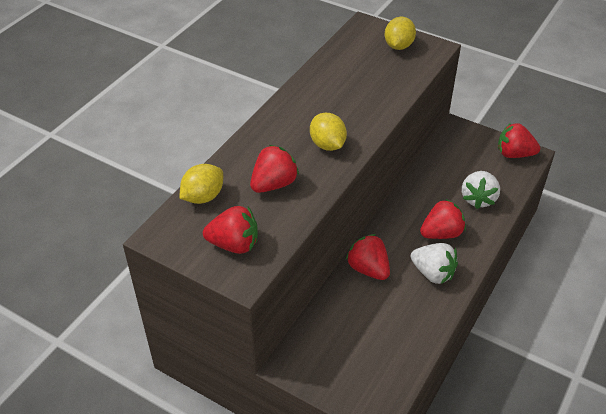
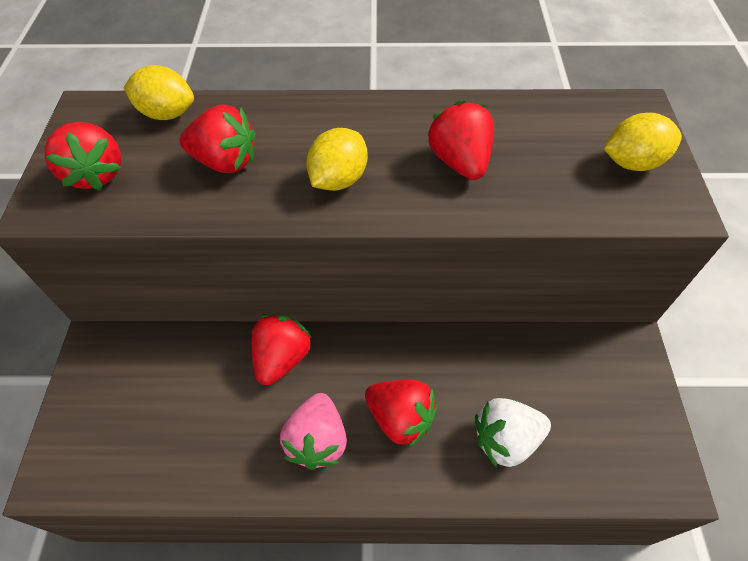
camera: 60 degrees right, 10 degrees up
white strawberry [411,243,458,284] -> pink strawberry [280,393,347,470]
red strawberry [498,123,540,158] -> red strawberry moved to [427,100,494,180]

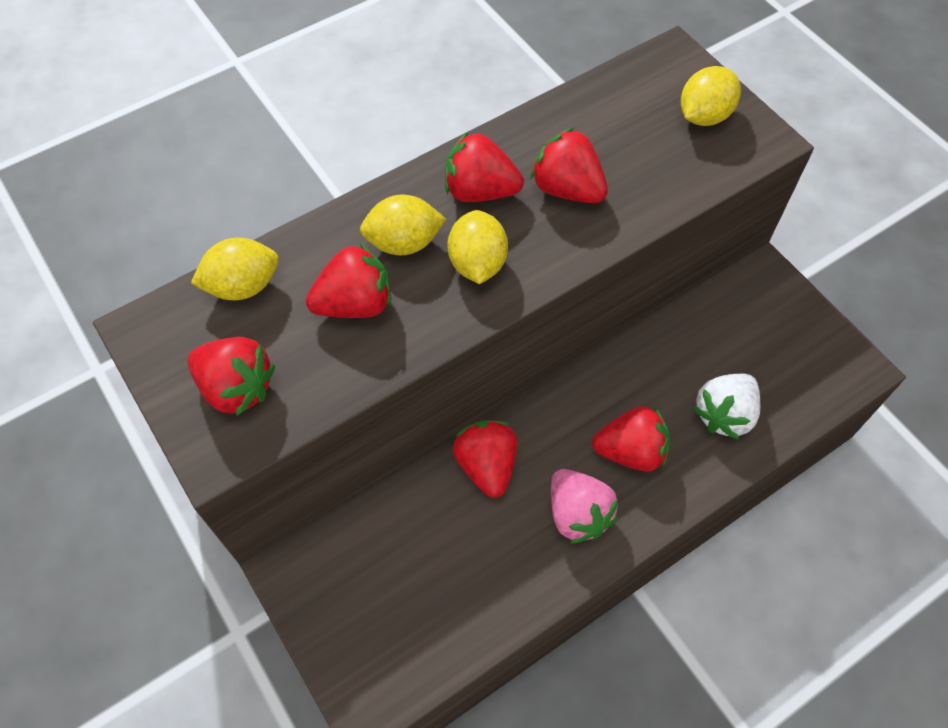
camera: 35 degrees left, 5 degrees up
none -> yellow lemon [360,194,446,255]
none -> red strawberry [445,132,524,202]

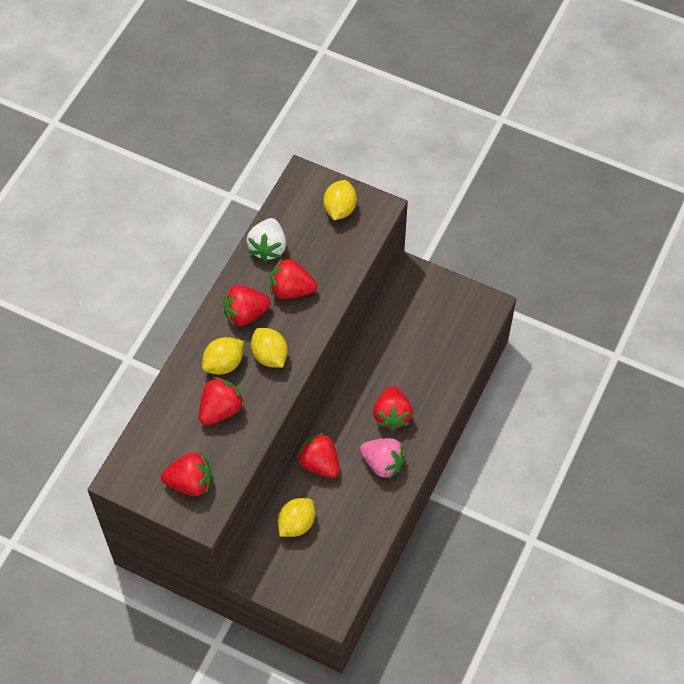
camera: 30 degrees left, 0 degrees up
yellow lemon [191,238,279,300] -> yellow lemon moved to [278,498,315,537]
red strawberry [592,406,670,472] -> red strawberry turned 120 degrees clockwise [373,386,413,430]
white strawberry [693,374,760,440] -> white strawberry moved to [246,218,286,262]

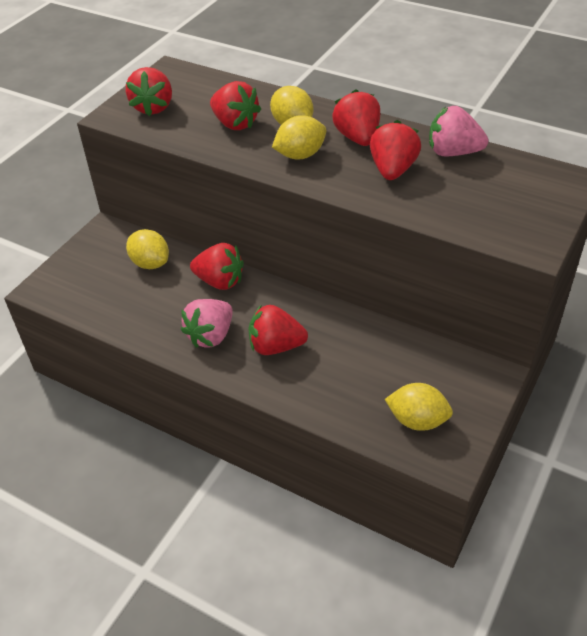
camera: 95 degrees right, 15 degrees down
white strawberry [246,218,286,262] -> pink strawberry [429,106,488,157]
red strawberry [296,433,340,478] -> red strawberry turned 60 degrees clockwise [190,243,244,290]
yellow lemon [323,180,357,220] -> yellow lemon moved to [385,383,453,431]

